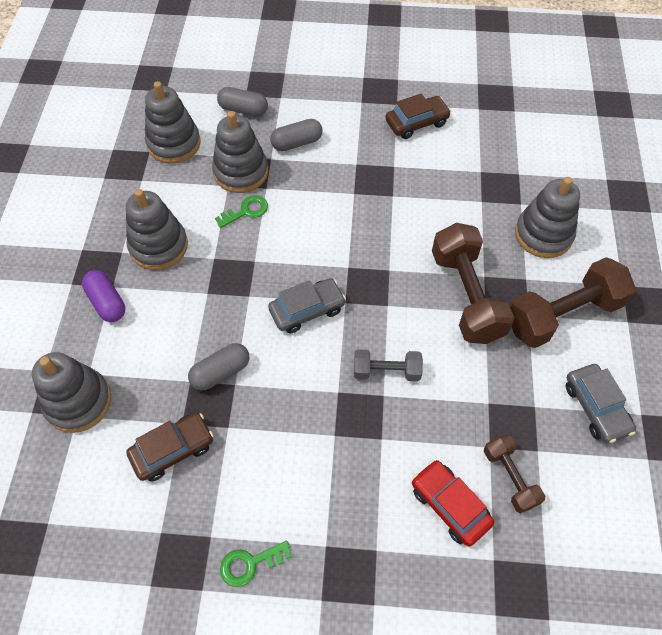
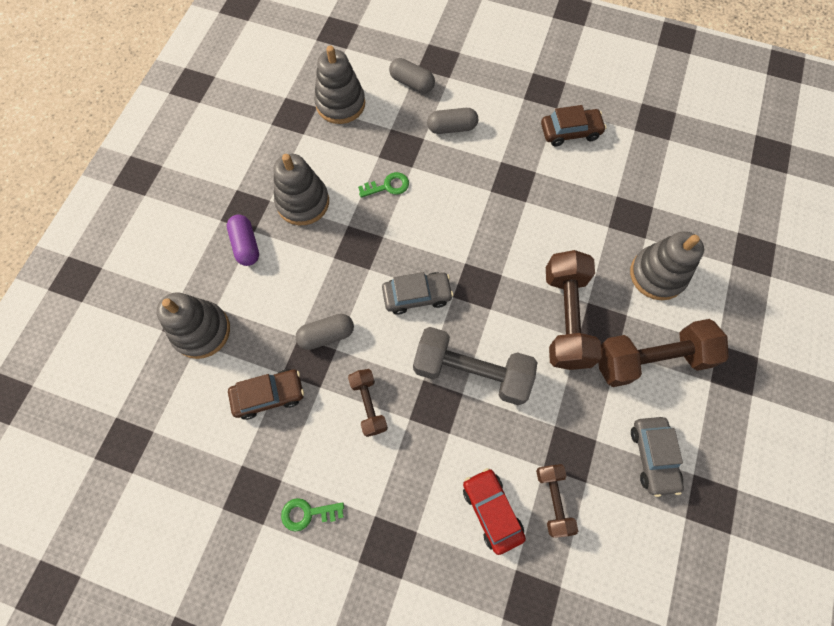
camera: 15 degrees right, 10 degrees up
grey stacking toy [212,111,268,193] -> none
grey dumbbell [354,349,423,381] -> grey dumbbell [413,327,538,405], size x1.85
none -> brown dumbbell [348,369,388,437]

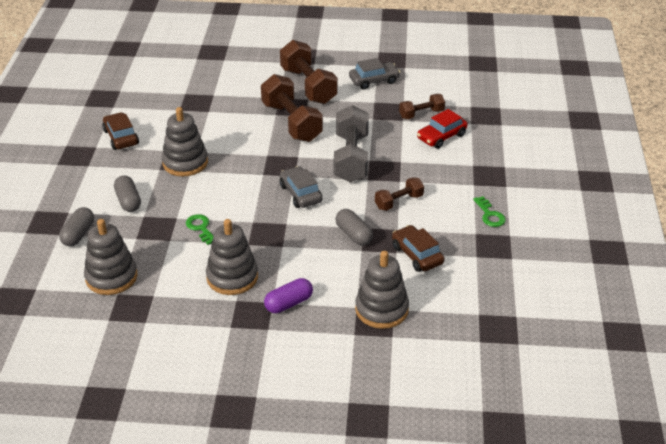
camera: 105 degrees left, 30 degrees down
brown dumbbell [546,250,602,370] -> brown dumbbell turned 75 degrees clockwise [261,74,323,142]
grey stacking toy [630,231,704,300] -> grey stacking toy moved to [162,107,208,177]

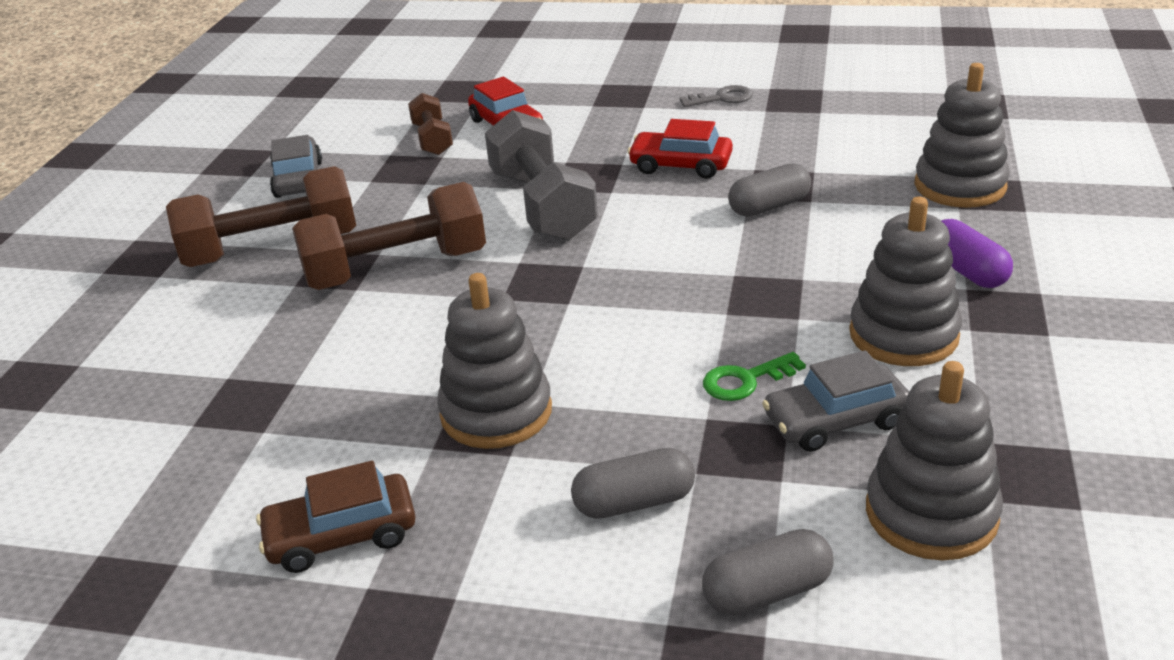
camera: 80 degrees left, 5 degrees down
grey capsule [59,207,94,246] -> grey capsule turned 45 degrees counterclockwise [702,529,834,615]
grey car [280,166,322,208] -> grey car moved to [762,350,909,452]
grey dumbbell [334,105,369,183] -> grey dumbbell turned 60 degrees clockwise [485,110,598,241]
brown dumbbell [375,177,424,211] -> red car [628,119,733,179]
brown car [392,225,445,272] -> none
green key [473,196,506,227] -> grey key [680,85,753,107]

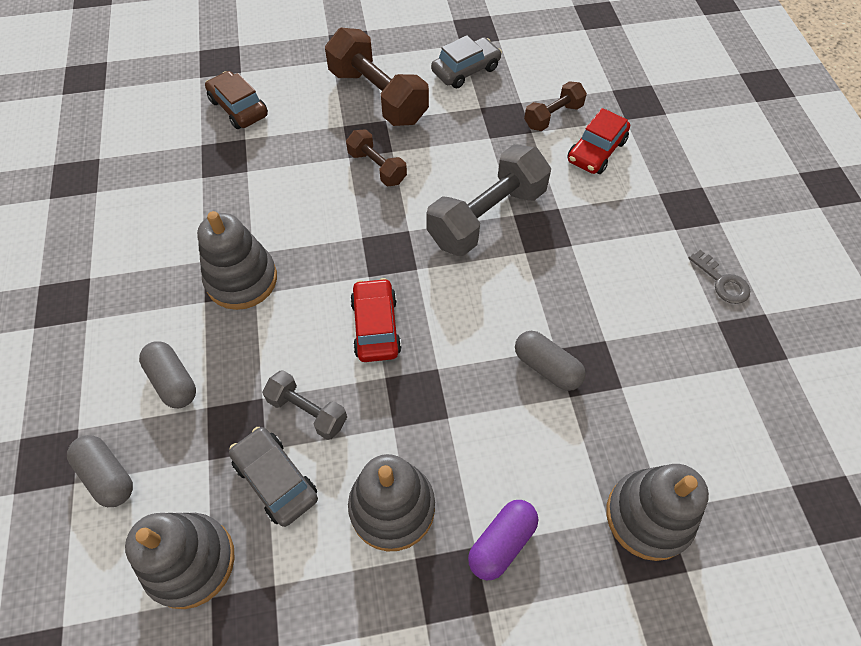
camera: 65 degrees right, 25 degrees up
brown car [256,461,416,573] -> brown car moved to [205,71,268,129]
brown dumbbell [292,182,486,290] -> brown dumbbell [346,129,407,186], size x0.54
red car [628,119,733,179] -> red car moved to [350,278,402,362]
green key [703,352,806,401] -> grey dumbbell [262,370,347,440]

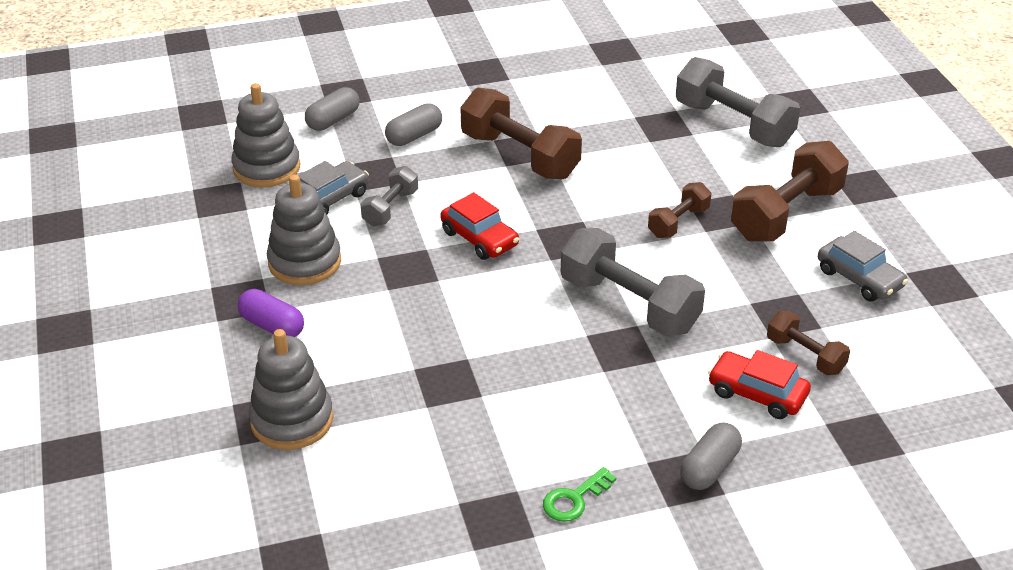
camera: 85 degrees right, 20 degrees down
grey stacking toy [197,211,277,310] -> brown dumbbell [460,87,582,179]
brown car [205,71,268,129] -> grey dumbbell [676,57,800,147]
red car [350,278,402,362] -> red car turned 60 degrees clockwise [440,192,519,260]
grey capsule [515,331,586,391] -> grey capsule moved to [680,422,742,490]
grey key [689,250,750,304] -> green key [543,467,616,522]

